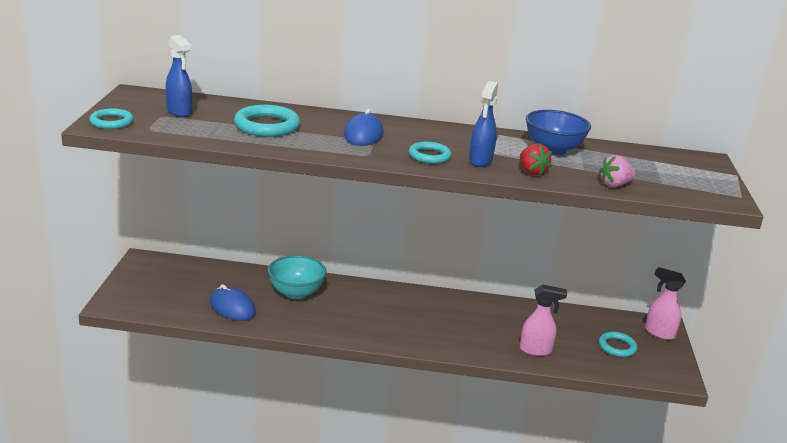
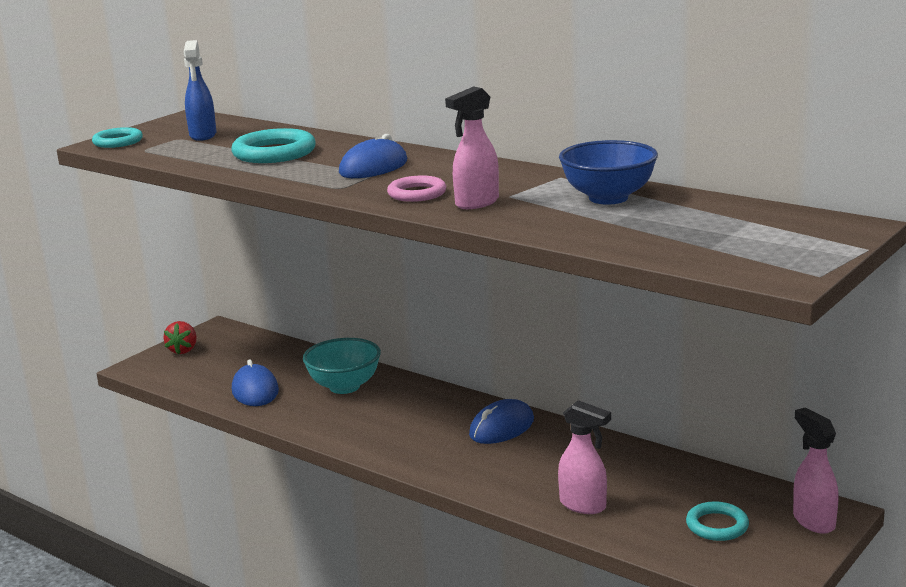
camera: 35 degrees right, 5 degrees down
turquoise ring [409,142,451,164] -> pink ring [387,175,446,202]
blue spray bottle [469,81,498,167] -> pink spray bottle [445,86,499,209]
red strawberry [520,143,552,176] -> red strawberry moved to [164,321,197,355]
pink strawberry [599,155,636,187] -> none
none -> blue mouse [469,399,534,444]

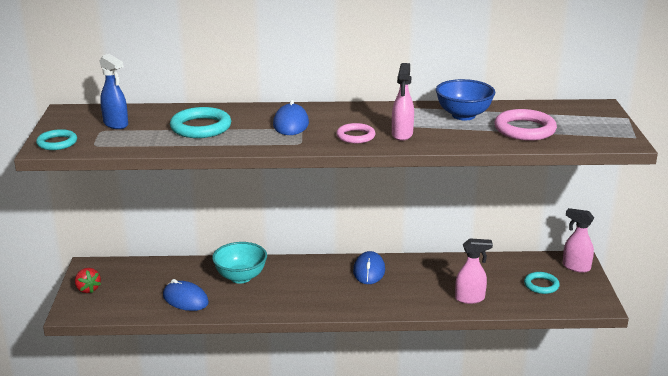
camera: 40 degrees left, 5 degrees up
none -> pink ring [494,109,557,141]

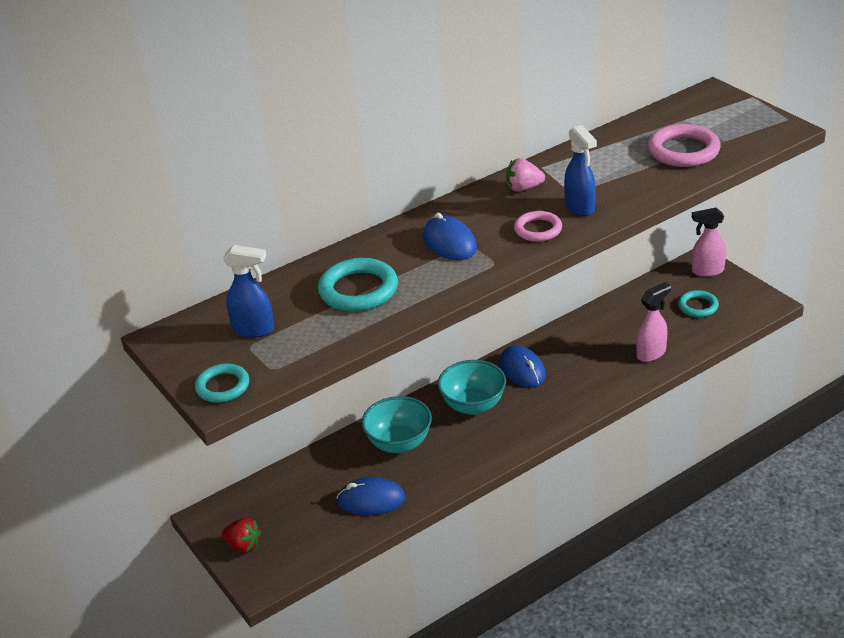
camera: 30 degrees left, 10 degrees up
pink spray bottle [392,63,414,141] -> blue spray bottle [564,125,597,216]
blue bowl [436,79,495,120] -> none
none -> turquoise bowl [438,360,506,415]
none -> pink strawberry [506,158,545,192]

